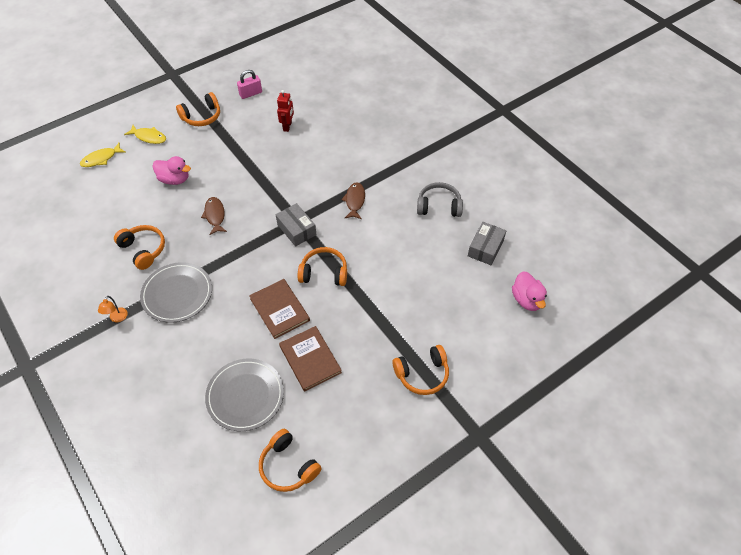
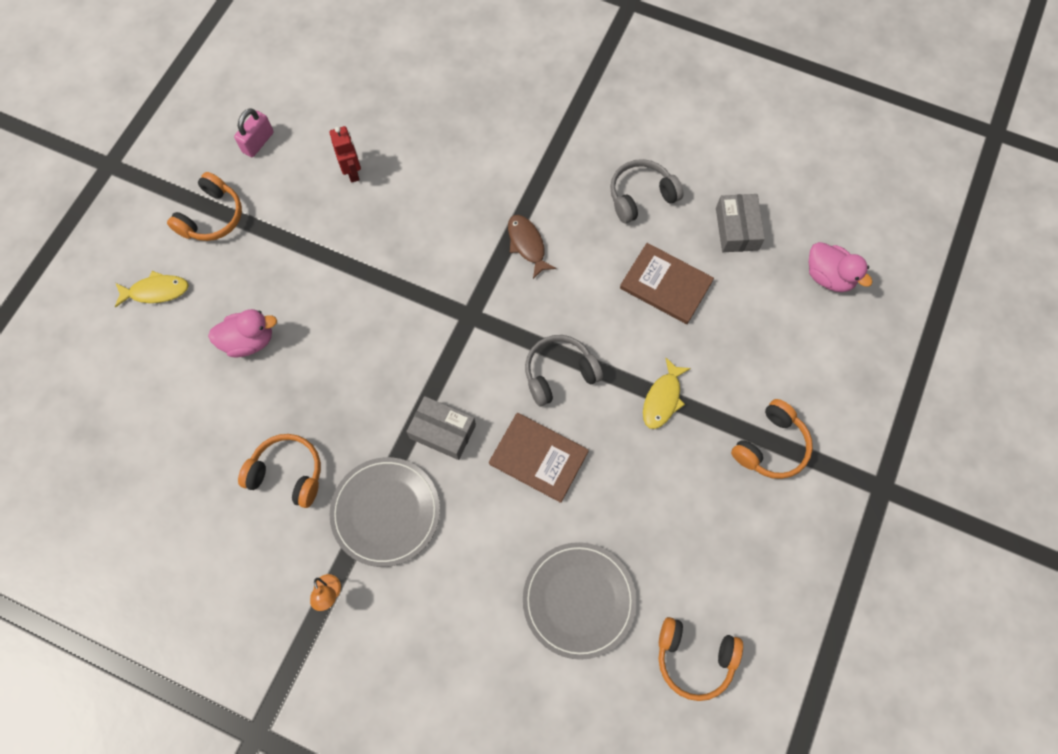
camera: 30 degrees left, 15 degrees up
yellow fish [80,143,126,167] -> yellow fish moved to [643,358,691,429]
brown fish [201,197,227,235] -> none
grey box [276,203,316,247] -> grey box moved to [406,396,476,460]
brown book [279,326,342,392] -> brown book moved to [620,243,714,324]
orange headphones [298,247,347,286] -> grey headphones [525,335,603,406]

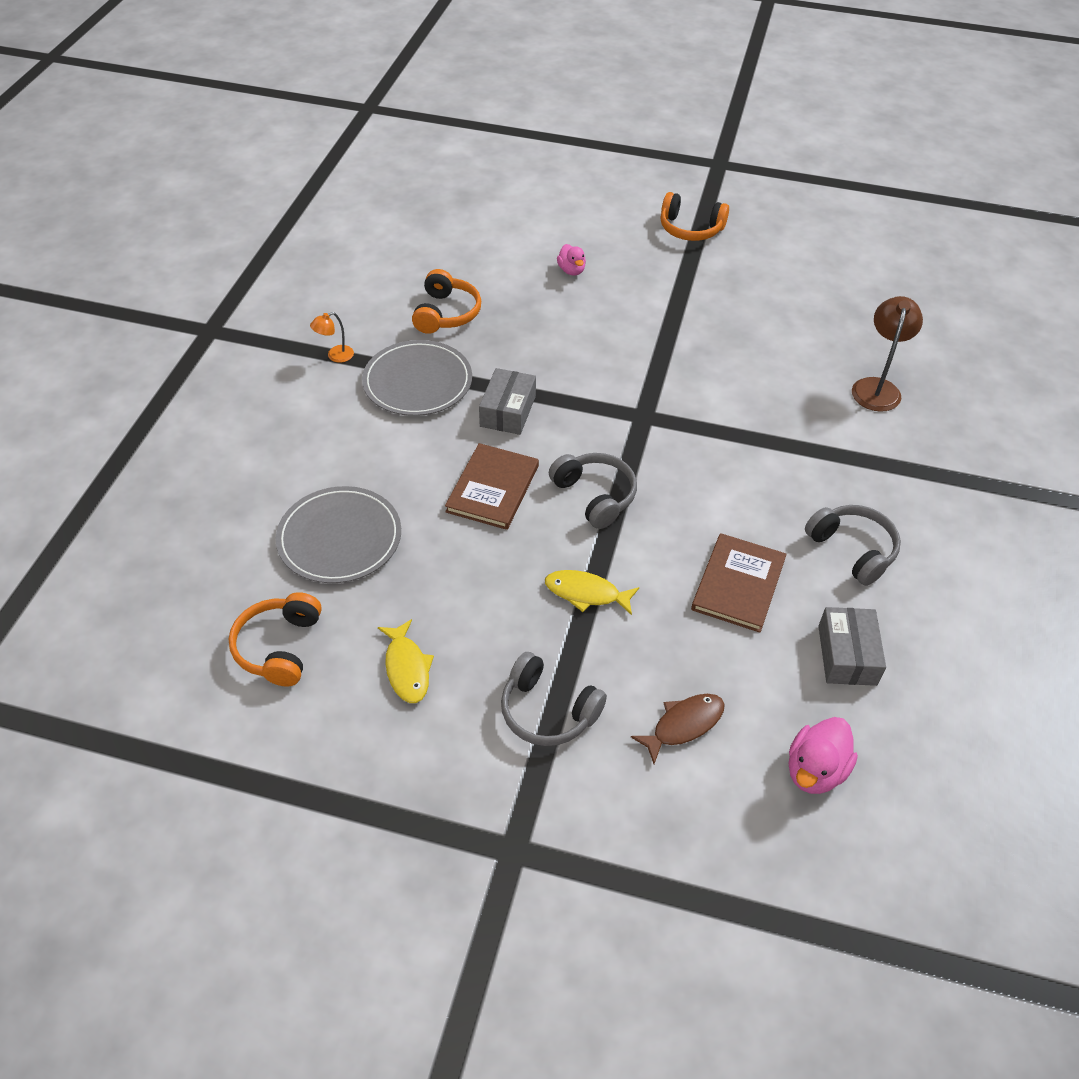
camera: 80 degrees right, 20 degrees down
yellow fish [115,271,189,307] -> yellow fish moved to [378,619,434,703]
pink duck [208,309,277,358] -> pink duck [557,244,586,276], size x0.64
pink padlock [234,108,274,157] -> none
red robot [329,126,361,183] -> none
brown fish [508,215,557,279] -> brown fish moved to [631,694,725,764]
grey box [716,194,765,252] -> grey box turned 75 degrees counterclockwise [818,607,886,686]
orange headphones [731,399,813,479] -> grey headphones [501,652,607,746]
none -> brown lamp [852,296,923,412]

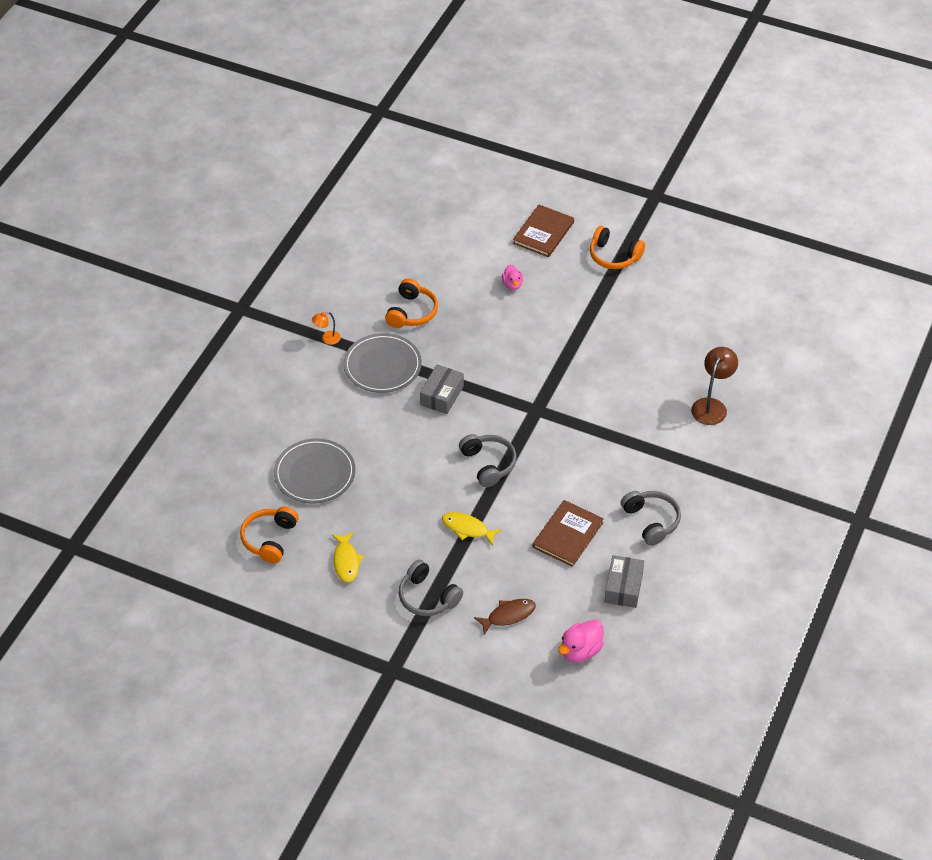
camera: 10 degrees right, 0 degrees up
brown book [445,443,539,530] -> brown book moved to [513,204,574,257]

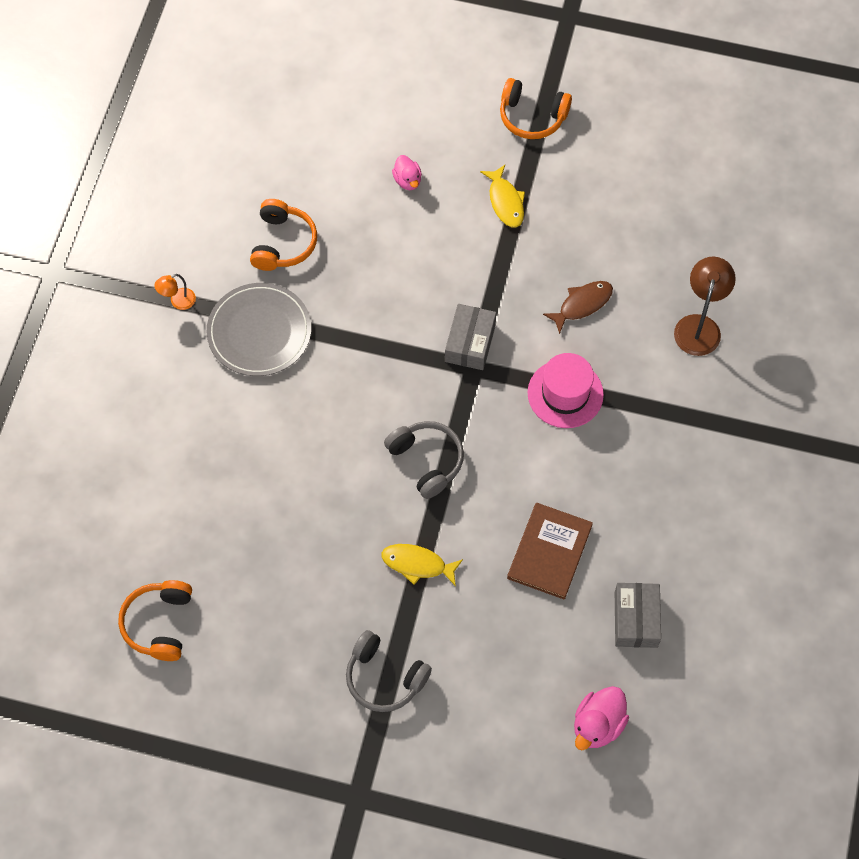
camera: 10 degrees left, 15 degrees up
grey plate [274,438,356,504] -> none
yellow fish [332,532,364,582] -> yellow fish moved to [480,165,525,228]
grey box [420,364,464,414] -> grey box moved to [445,304,496,370]
brown fish [474,599,536,635] -> brown fish moved to [543,281,613,334]
brown book [513,204,574,257] -> none
grey headphones [621,491,681,546] -> none
none -> pink hat [528,353,604,428]

